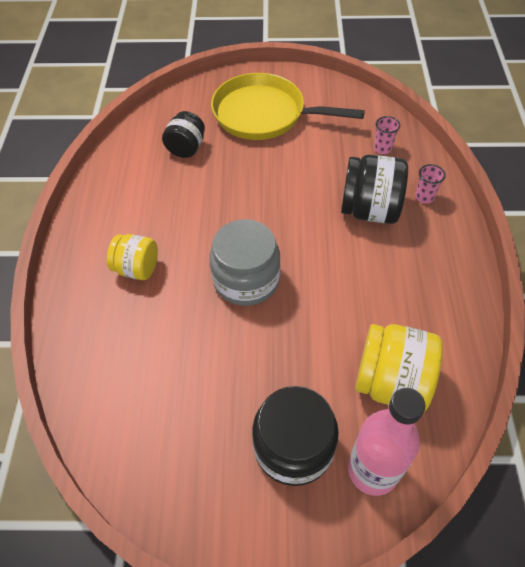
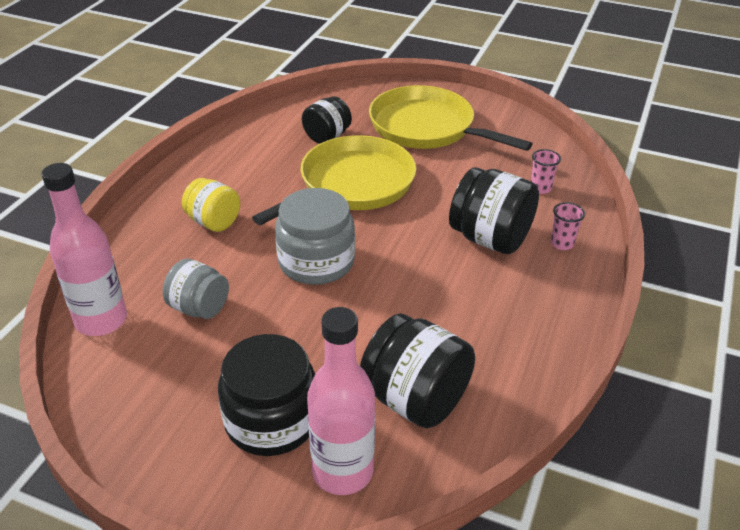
camera: 20 degrees right, 15 degrees down
yellow jar [355,324,443,411] -> black jar [360,314,475,428]
none -> pink bottle [42,163,127,336]
none -> grey jar [163,259,229,319]
none -> yellow pan [252,135,416,225]

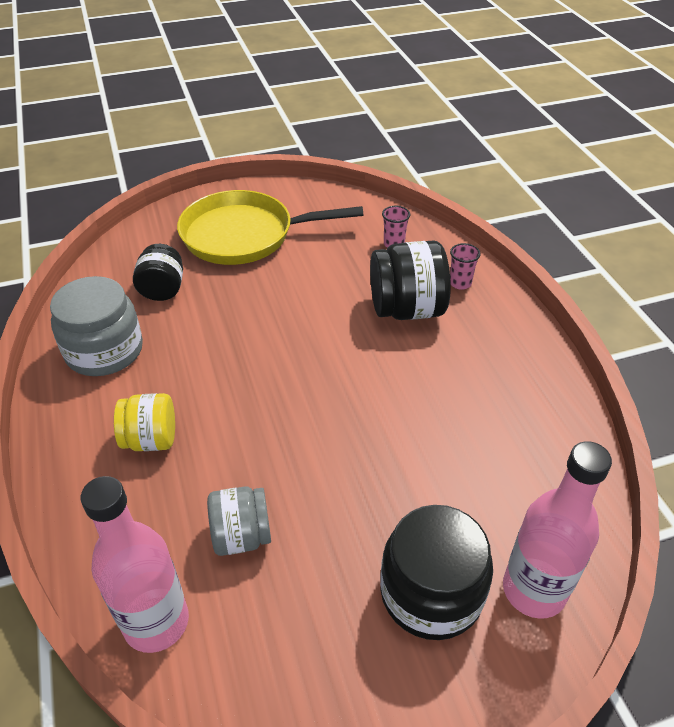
camera: 40 degrees left, 5 degrees up
yellow pan [252,135,416,225] -> none
grey jar [275,188,355,285] -> grey jar moved to [50,276,143,376]
black jar [360,314,475,428] -> none

